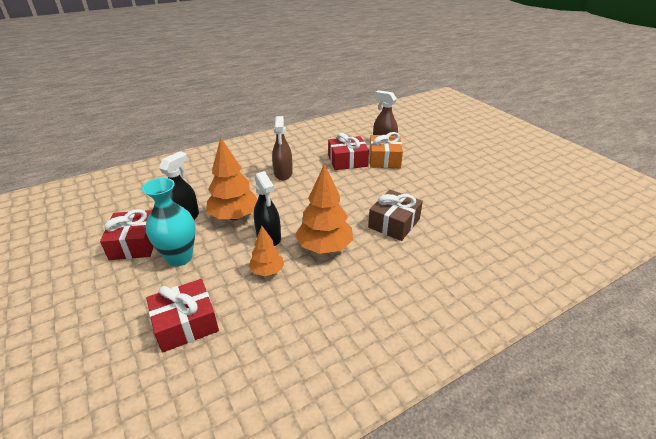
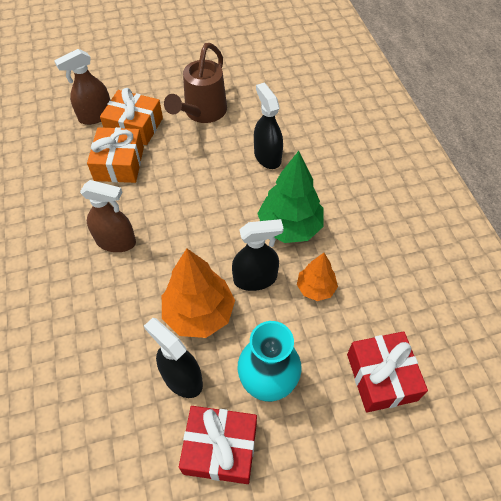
camera: 75 degrees left, 20 degrees up
orange tree [295,164,353,254] -> green tree [257,151,324,243]
red gift [328,133,369,170] -> orange gift [87,127,144,183]
brown gift [368,189,423,241] -> black spray bottle [254,83,283,169]
none -> brown watering can [164,43,227,123]

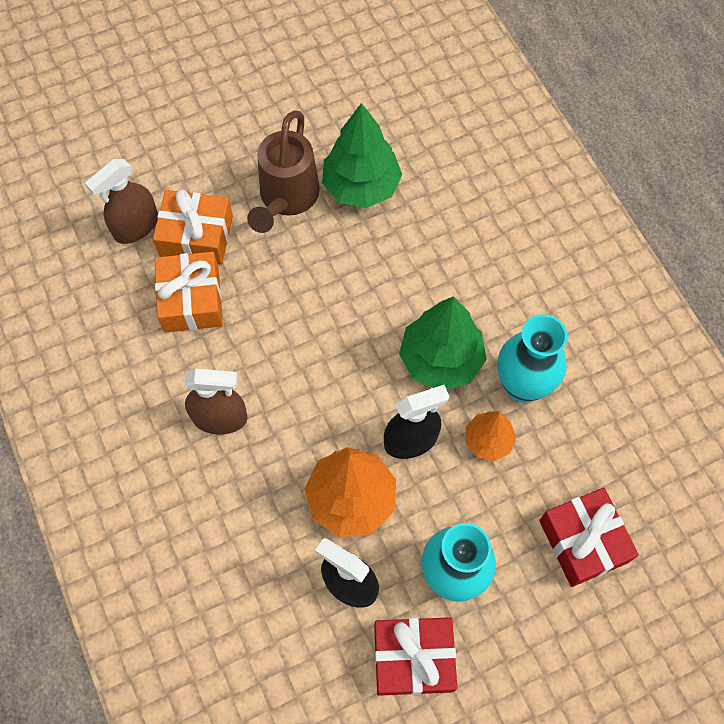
camera: 10 degrees left, 10 degrees up
black spray bottle [254,83,283,169] -> none
none -> green tree [322,103,402,208]
none -> turquoise vase [498,314,567,403]

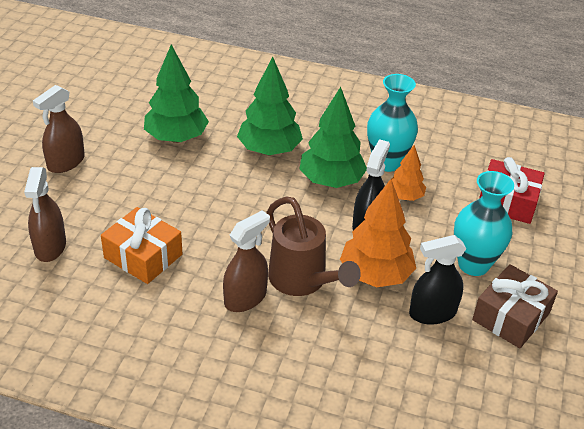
camera: 50 degrees left, 25 degrees down
orange gift [153,189,233,265] -> none
brown watering can [247,110,320,233] -> brown watering can moved to [266,196,361,296]
red gift [374,617,457,696] -> brown gift [472,264,558,348]
none -> brown spray bottle [33,85,85,173]
none -> green tree [237,57,303,155]

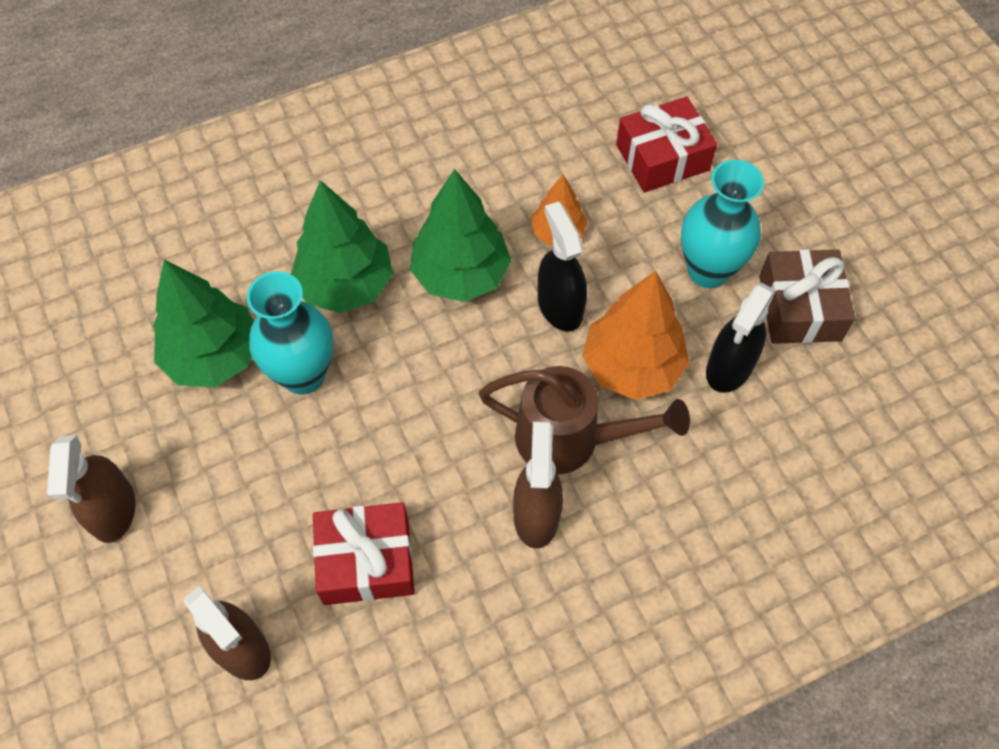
camera: 40 degrees left, 20 degrees up
orange gift [101,207,183,284] -> red gift [313,502,414,605]
turquoise vase [367,74,418,172] -> turquoise vase moved to [247,271,334,395]

